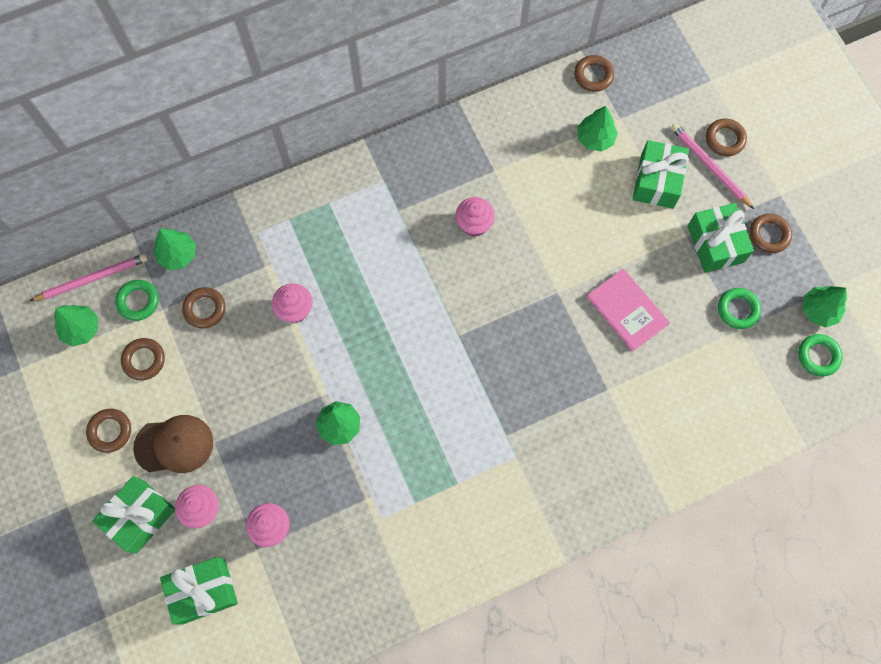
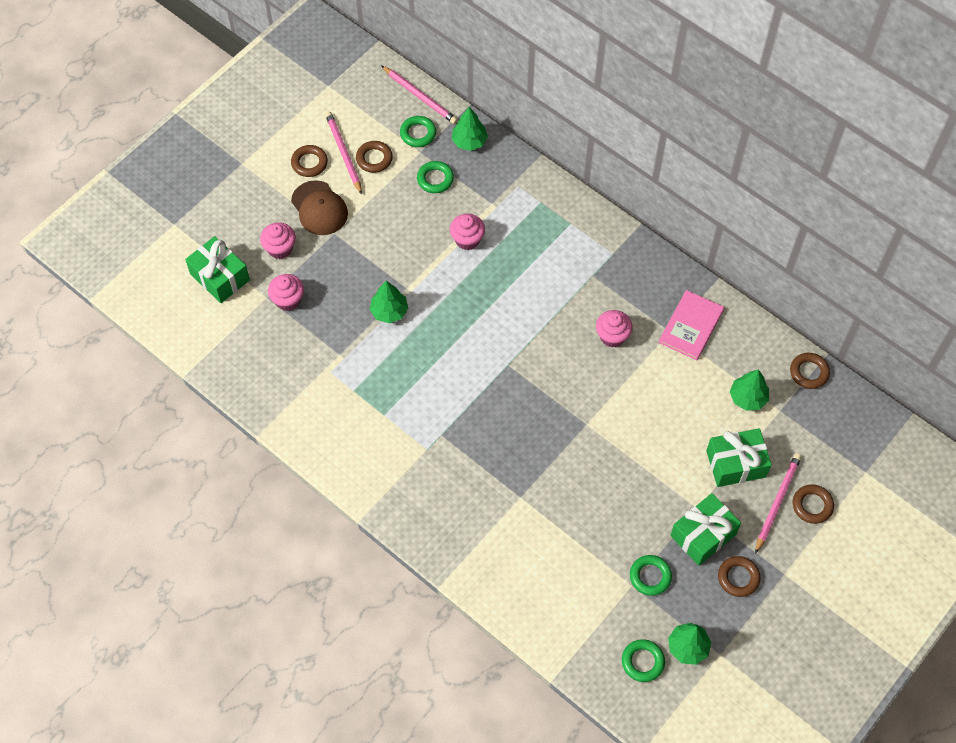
camera: 65 degrees right, 10 degrees down
green tree [54,305,98,347] -> none
green gift [92,476,175,554] -> none
brown ring [182,287,226,329] -> green ring [417,161,454,193]
pink book [587,269,670,351] -> pink book moved to [659,290,724,360]
none -> pink pencil [325,112,362,195]

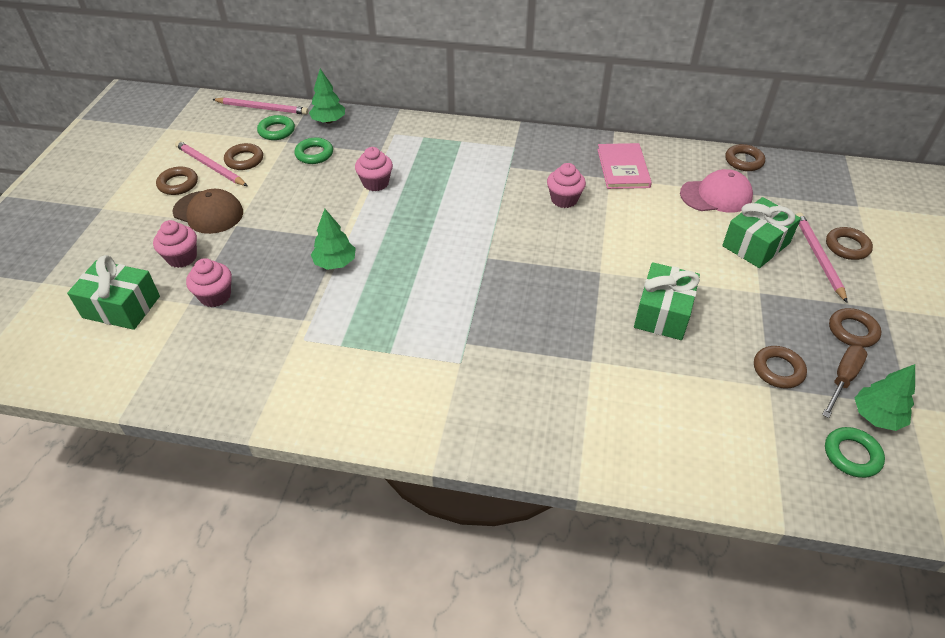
camera: 30 degrees left, 15 degrees down
green ring [630,555,672,596] -> brown ring [754,346,807,389]
green gift [670,493,741,565] -> green gift moved to [634,262,700,340]
green tree [730,369,769,411] -> pink cap [680,169,753,213]
none -> brown screwdriver [822,345,867,418]

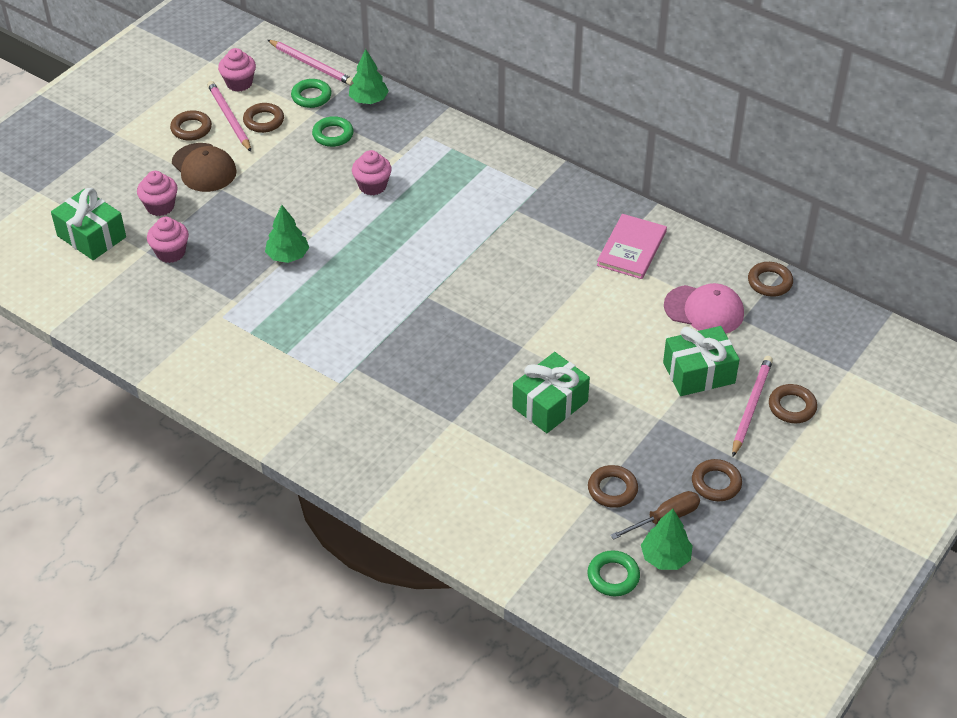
camera: 25 degrees right, 0 degrees up
pink cupcake [547,163,586,208] -> pink cupcake moved to [218,48,256,92]

